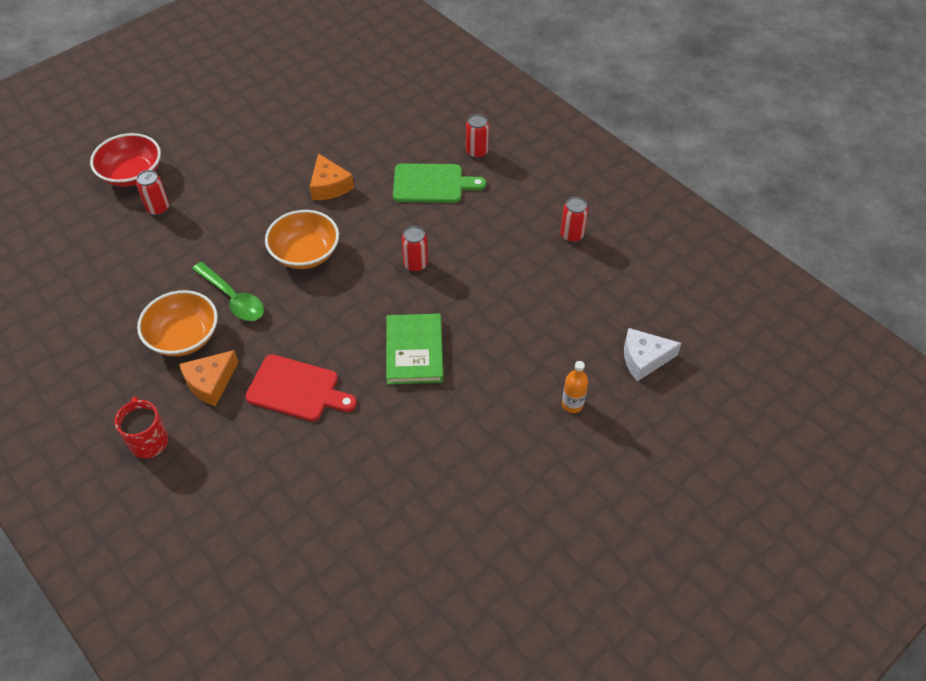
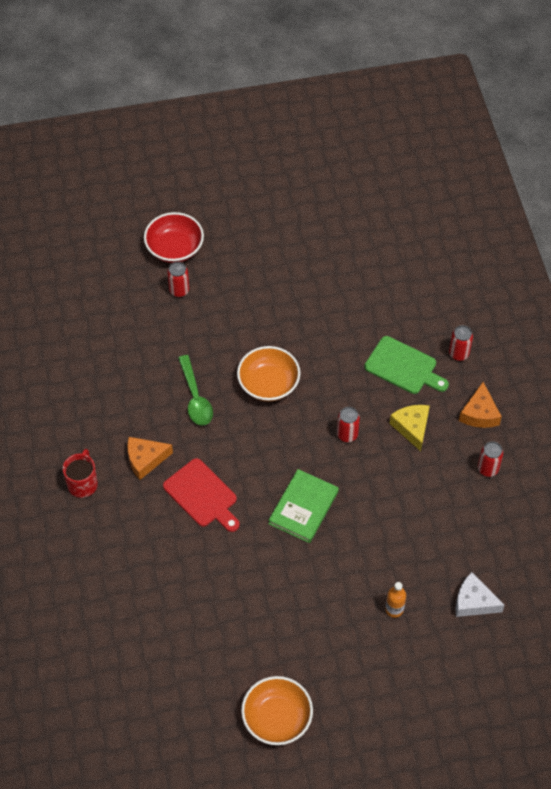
camera: 30 degrees right, 5 degrees up
orange bowl [137,290,218,356] -> orange bowl moved to [241,676,313,745]
orange cheese [310,153,354,200] -> orange cheese moved to [459,382,502,428]
none -> yellow cheese [389,405,430,451]

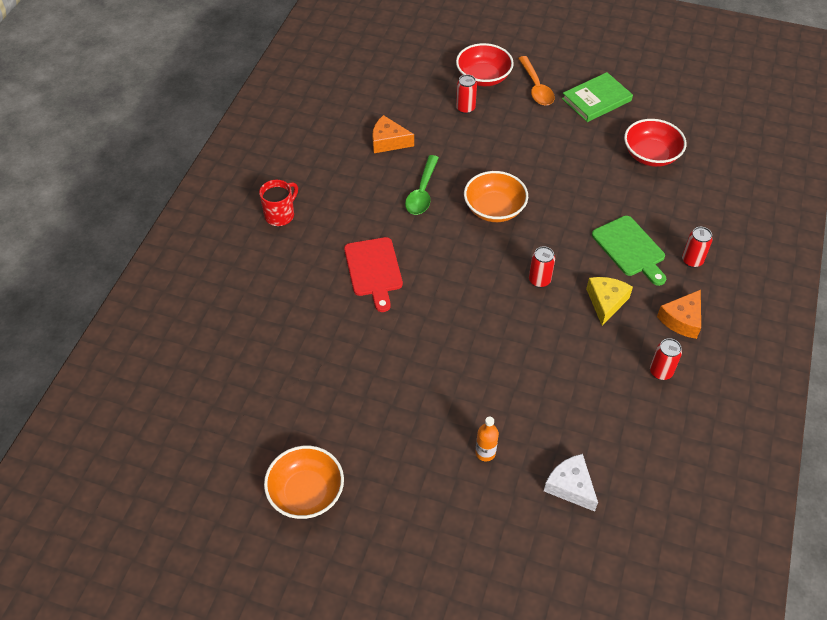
camera: 30 degrees right, 5 degrees down
orange cheese [127,437,173,480] -> orange cheese moved to [372,115,414,153]
green book [269,469,339,543] -> green book moved to [562,72,633,122]
none -> orange spoon [518,56,555,106]
none -> red bowl [624,119,686,167]

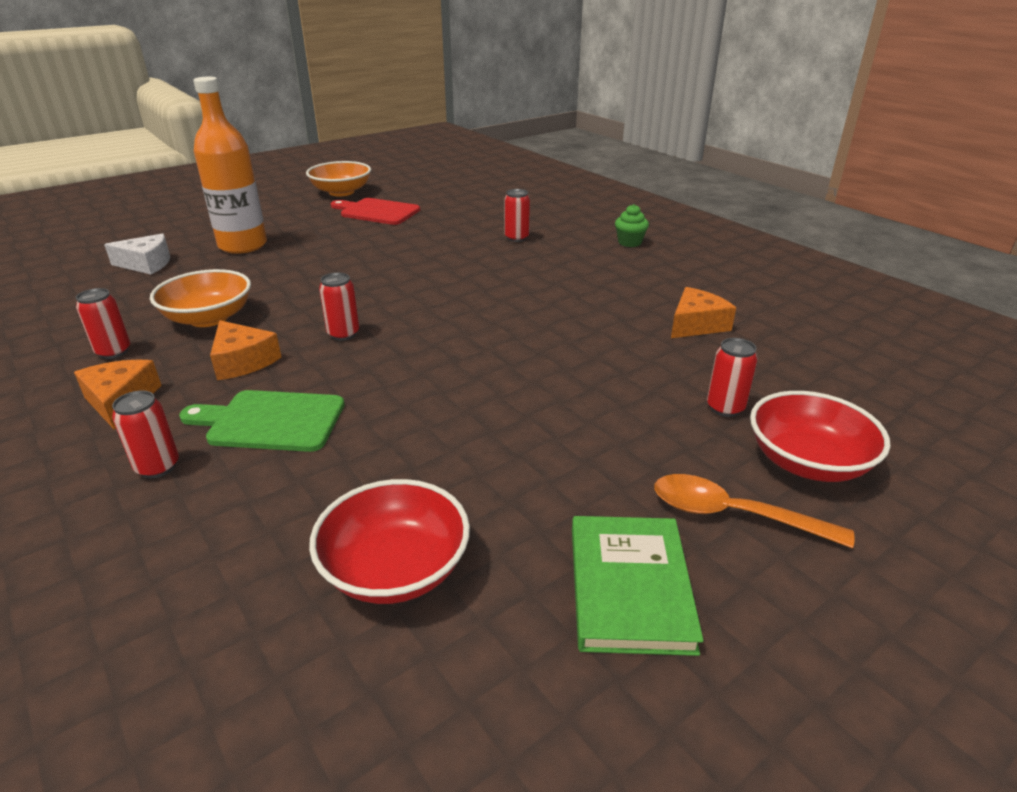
camera: 125 degrees right, 20 degrees down
red mug [259,180,298,226] -> green cupcake [615,204,649,247]
red cutting board [344,237,403,312] -> red cutting board moved to [331,198,420,225]
green spoon [405,155,439,215] -> none
orange bowl [464,171,528,222] -> orange bowl moved to [150,269,251,327]
orange bottle [475,417,499,461] -> orange bottle [193,77,267,254], size x2.33
yellow cheese [586,277,633,326] -> orange cheese [210,320,282,380]
none -> red can [504,189,530,242]

